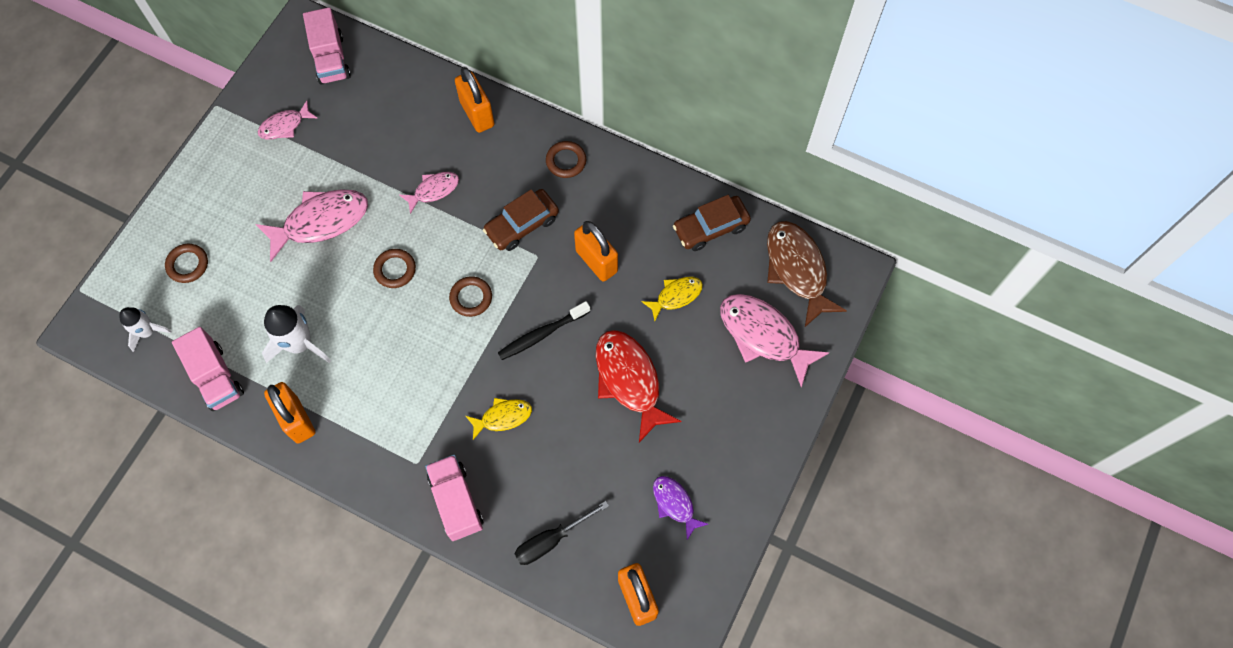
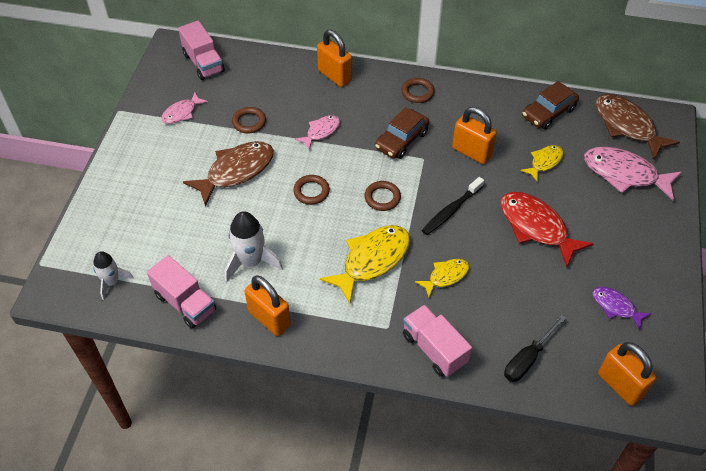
camera: 15 degrees left, 15 degrees down
brown ring [165,244,208,283] -> brown ring moved to [232,107,266,133]
pink fish [255,189,368,262] -> brown fish [183,141,274,206]
none -> yellow fish [320,225,410,304]

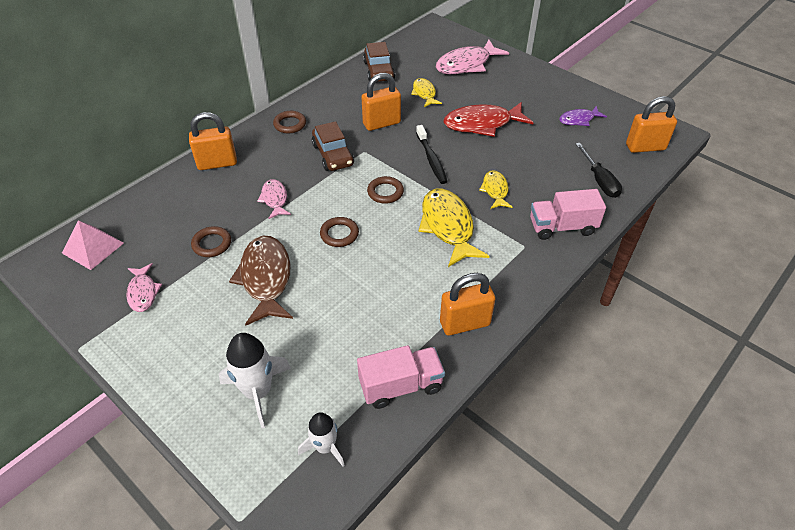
camera: 60 degrees left, 5 degrees down
pink truck [178,20,225,80] -> pink pyramid [62,220,124,270]
white rocket [225,211,283,282] -> white rocket moved to [219,333,291,428]
brown fish [596,94,680,160] -> none

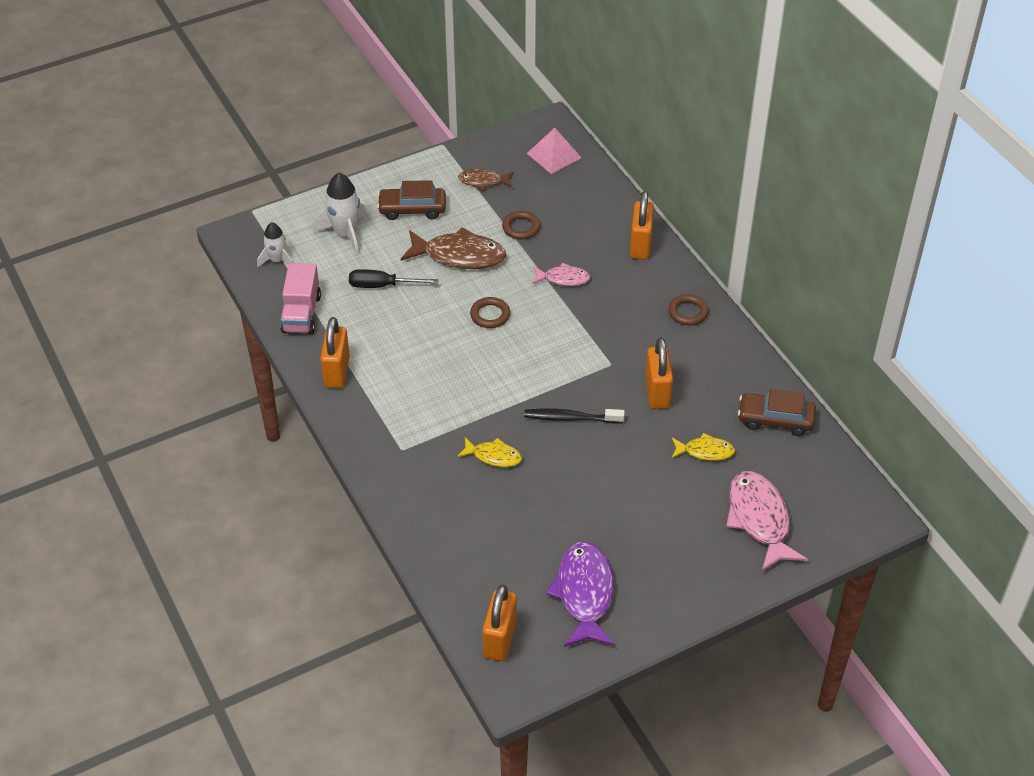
camera: 110 degrees right, 0 degrees up
pink fish [126,263,162,312] -> brown fish [458,168,513,191]
brown car [312,121,354,171] -> brown car moved to [377,180,446,220]
brown ring [367,176,404,204] -> none
yellow fish [419,189,489,267] -> none
red fish [444,102,533,137] -> none
pink truck [530,189,606,240] -> none
purple fish [559,106,607,126] -> purple fish [546,541,615,647], size x1.80
black screwdriver [576,143,622,198] -> black screwdriver moved to [349,269,438,288]

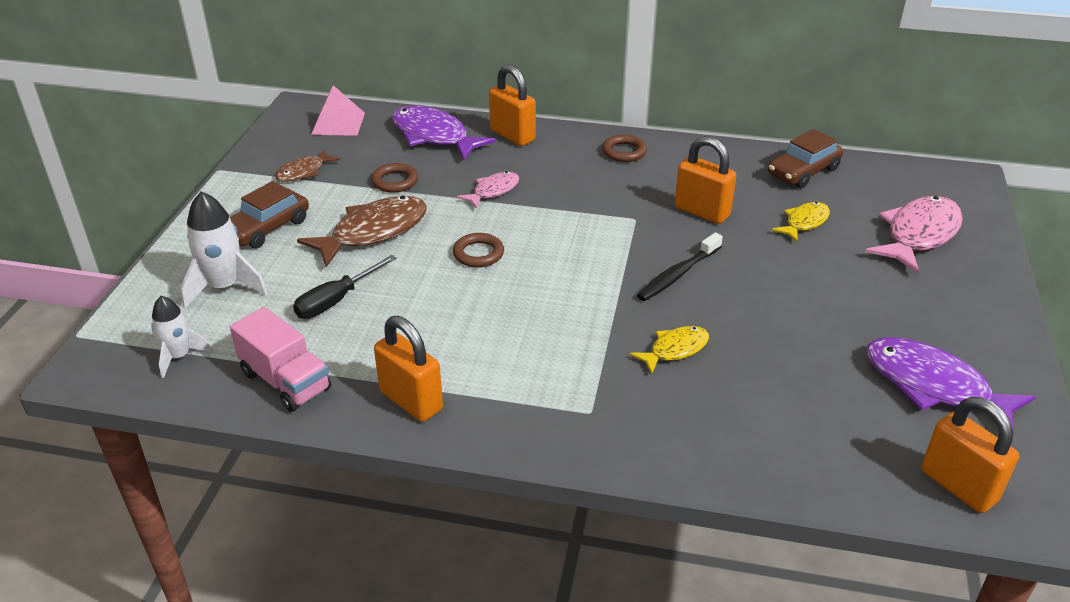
camera: 50 degrees left, 10 degrees down
pink fish [726,471,808,571] -> pink fish turned 105 degrees clockwise [865,196,963,273]
none -> purple fish [392,106,496,161]

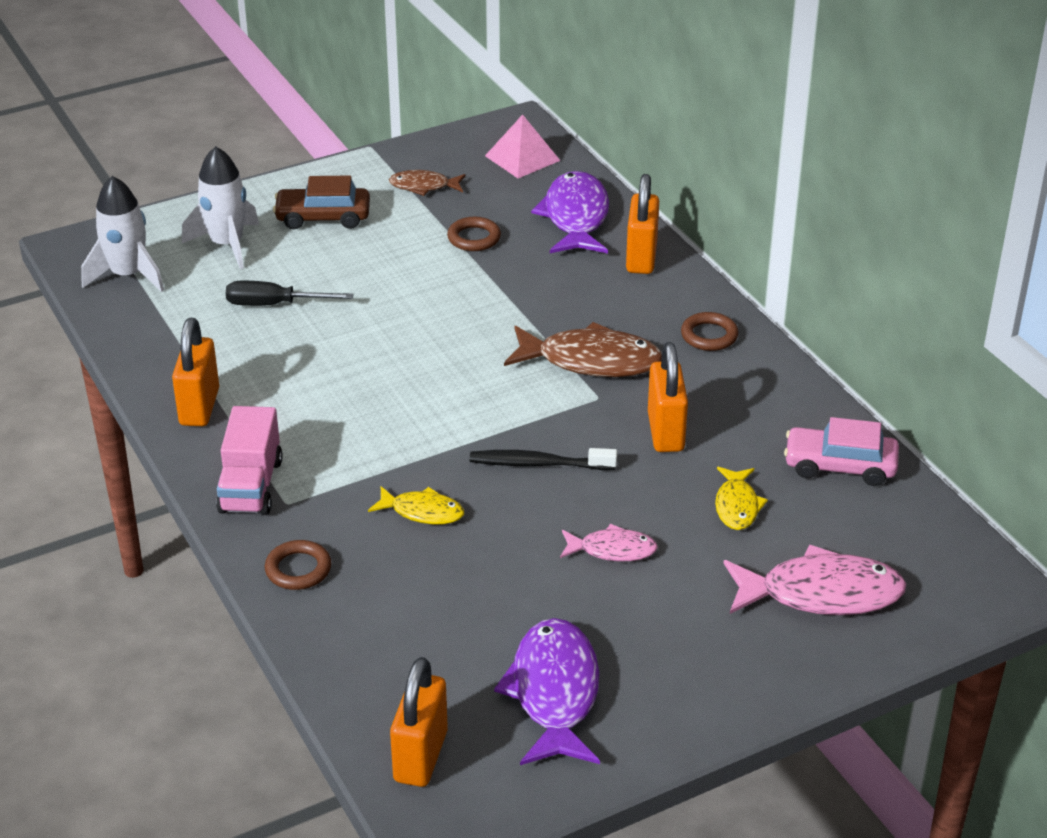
camera: 50 degrees right, 0 degrees up
white rocket [151,296,212,378] -> white rocket [81,176,164,292], size x1.57
pink truck [230,307,331,412] -> pink truck moved to [216,406,283,515]
brown fish [297,196,427,267] -> brown fish moved to [504,322,662,377]
brown ring [453,233,504,268] -> brown ring moved to [265,540,331,590]
pink fish [457,171,519,209] -> pink fish moved to [560,524,658,561]
brown car [768,129,843,188] -> pink car [784,417,899,486]
yellow fish [772,202,830,242] -> yellow fish turned 90 degrees clockwise [715,467,768,530]

